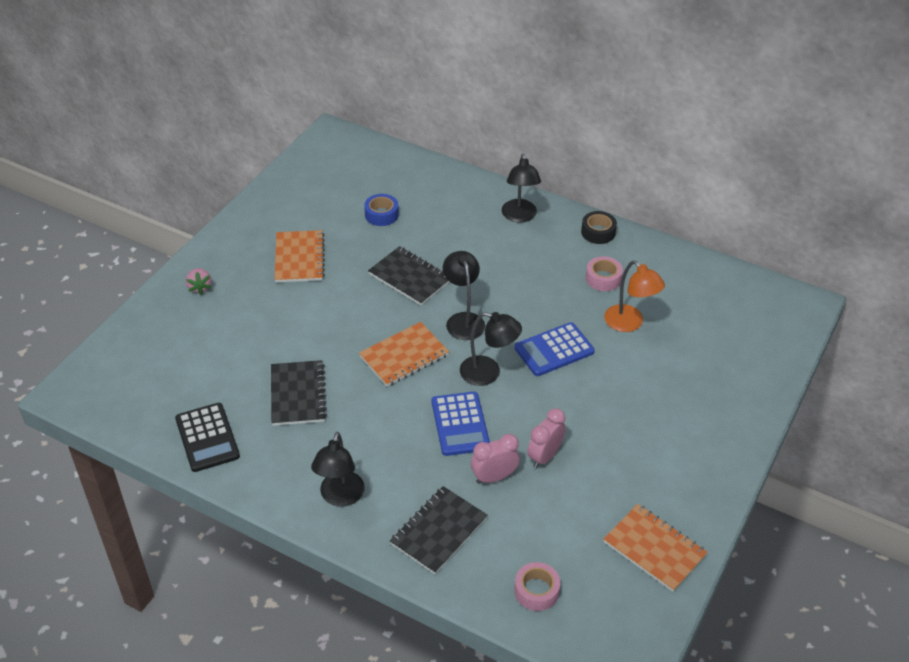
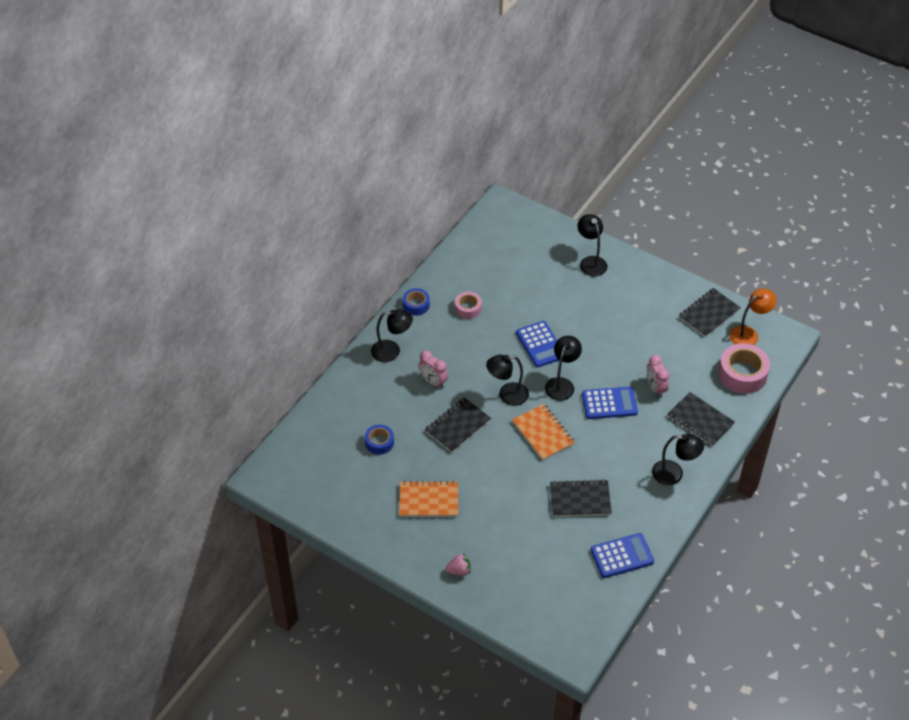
camera: 85 degrees left, 5 degrees up
black calculator [175,403,240,472] -> blue calculator [591,533,654,578]
pink tape [514,562,560,611] -> pink tape [718,343,770,394], size x1.75
pink clock [527,408,566,468] -> pink clock moved to [418,350,448,388]
black tape [581,211,617,244] -> blue tape [403,288,430,316]
orange lamp [604,260,665,332] -> orange lamp moved to [729,288,777,345]
orange notebook [604,504,708,592] -> black notebook [679,288,741,337]
none -> black lamp [578,214,608,277]

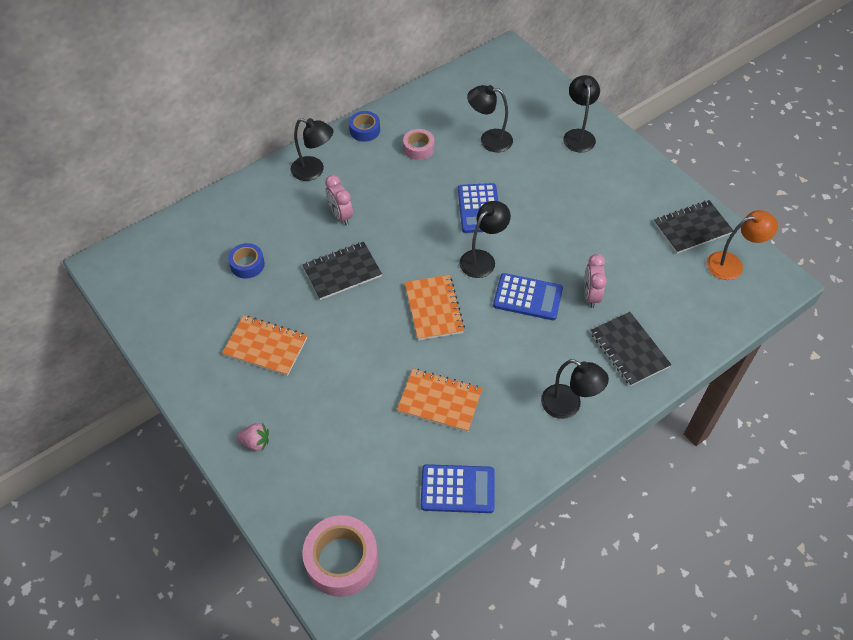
camera: 20 degrees right, 5 degrees up
black lamp [486,355,529,406] -> black lamp moved to [467,85,513,152]
black notebook [550,479,612,517] -> orange notebook [397,369,482,432]
pink tape [718,343,770,394] -> pink tape moved to [302,515,378,597]

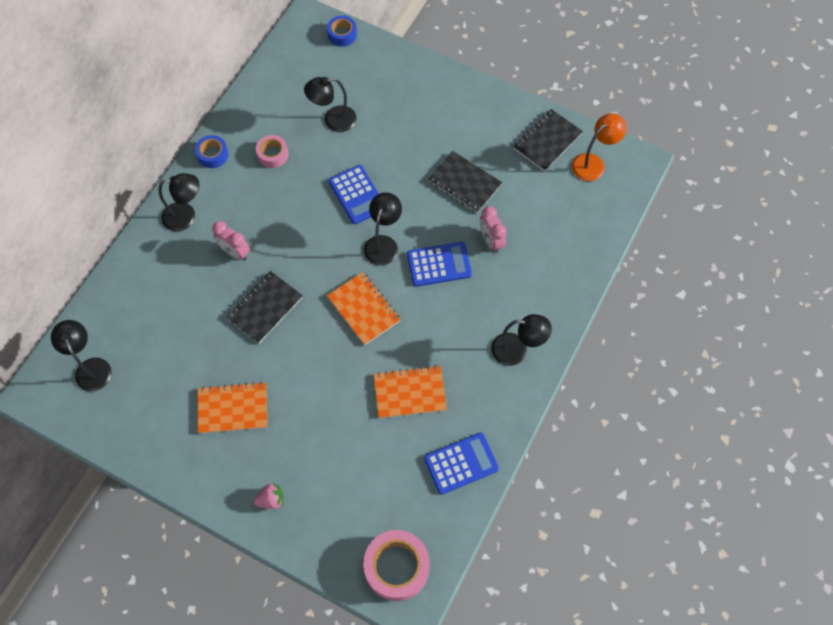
camera: 25 degrees left, 10 degrees up
blue tape [228,243,265,279] -> blue tape moved to [327,16,357,47]
black lamp [563,75,600,152] -> black lamp moved to [51,320,112,391]
black notebook [591,312,672,386] -> black notebook moved to [428,151,502,213]

